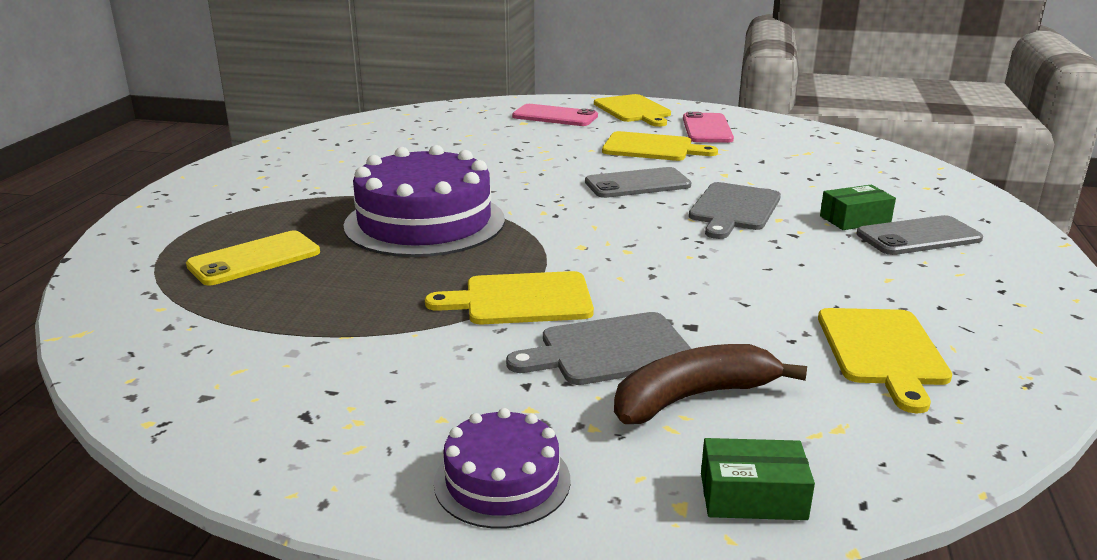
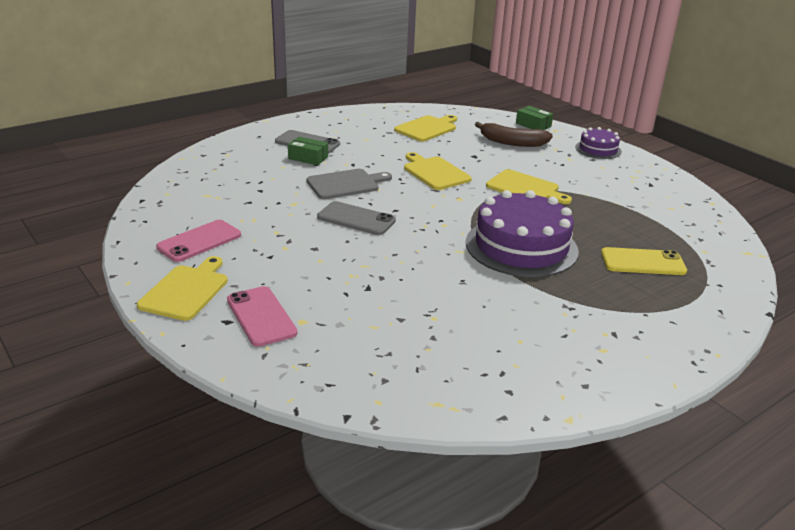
camera: 140 degrees left, 5 degrees up
grey cutting board [506,312,691,385] -> none
yellow cutting board [602,131,718,161] -> yellow cutting board moved to [404,152,472,190]

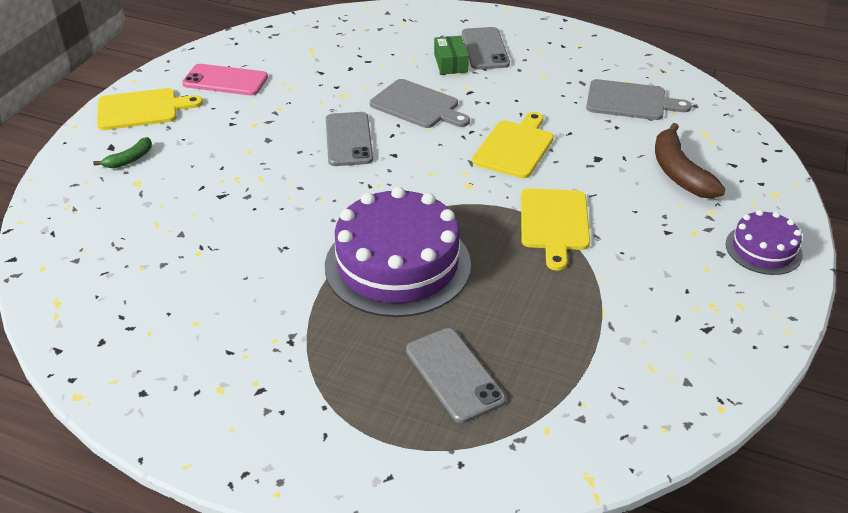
camera: 60 degrees right, 10 degrees up
pink phone [227,286,297,347] -> green banana [93,137,152,168]
yellow cutting board [394,115,457,142] -> grey cutting board [586,79,692,120]
green box [516,106,553,130] -> none
yellow phone [601,247,687,275] -> grey phone [406,328,506,423]

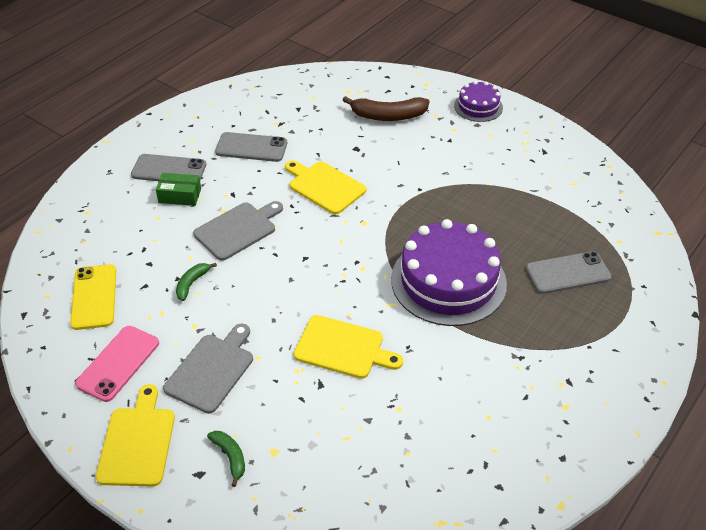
camera: 75 degrees left, 5 degrees up
grey phone [326,112,373,166] -> grey phone moved to [215,132,287,162]
yellow cutting board [521,188,590,271] -> yellow cutting board moved to [294,315,403,379]
grey cutting board [586,79,692,120] -> grey cutting board moved to [163,323,253,414]
none -> yellow phone [70,264,116,330]
none -> green banana [176,263,217,301]

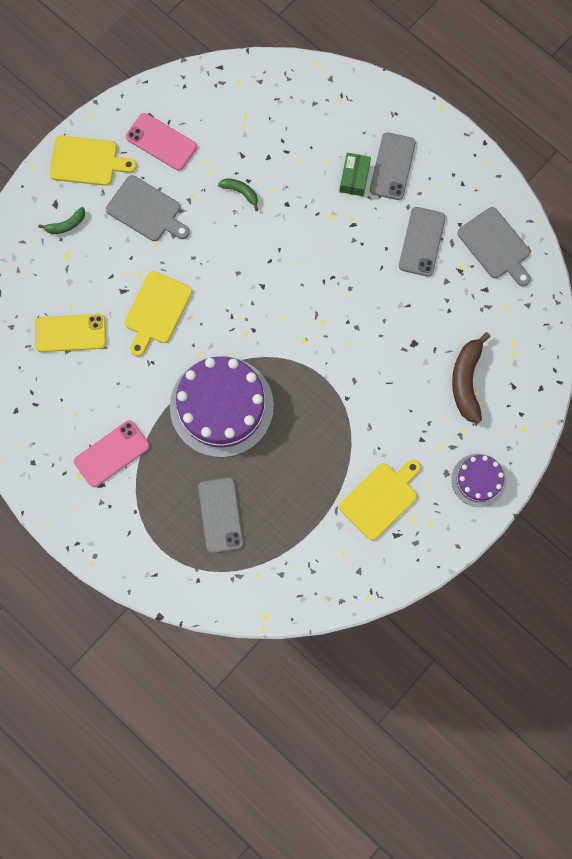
camera: 95 degrees right, 30 degrees up
yellow phone [70,264,116,330] -> yellow phone moved to [35,314,106,352]
grey cutting board [193,201,283,261] -> grey cutting board moved to [457,207,531,286]
yellow cutting board [285,160,366,214] -> yellow cutting board moved to [339,460,421,540]
none -> pink phone [74,420,150,487]

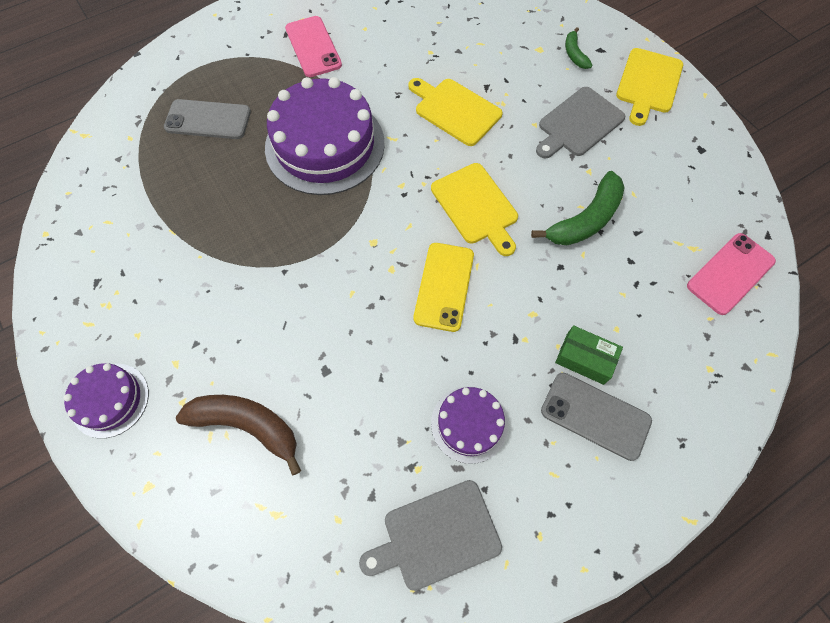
camera: 105 degrees right, 10 degrees down
yellow phone [35,314,106,352] -> yellow phone moved to [414,243,474,332]
pink phone [126,113,197,171] -> pink phone moved to [687,233,776,315]
green banana [218,178,258,211] -> green banana [531,171,625,245], size x1.85
yellow cutting board [339,460,421,540] -> yellow cutting board moved to [431,163,518,256]
grey phone [399,207,446,277] -> purple cake [431,387,508,464]

